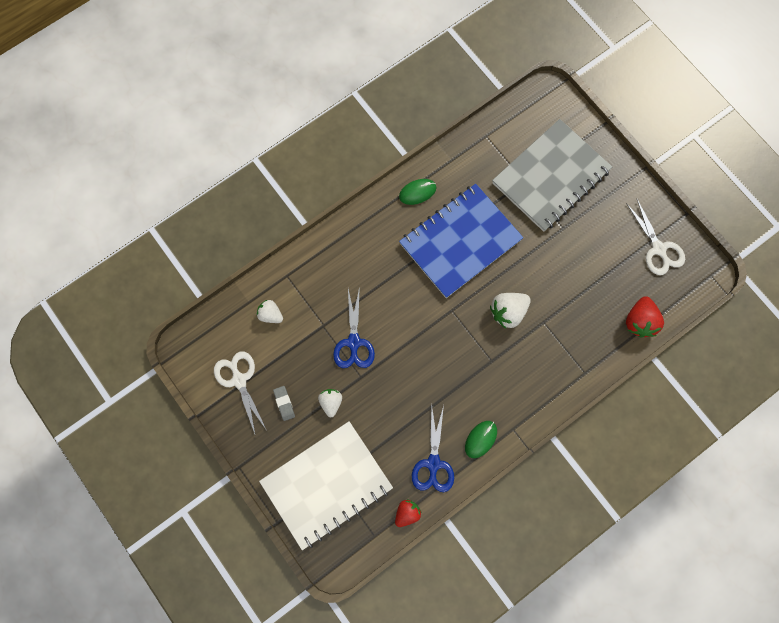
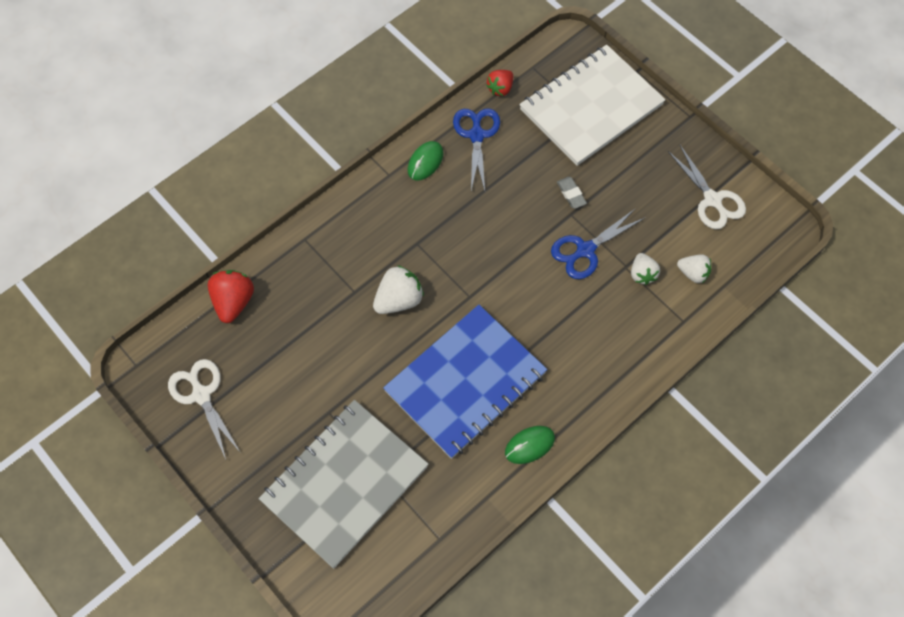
camera: 175 degrees right, 10 degrees down
grey eraser [273,386,295,421] -> grey eraser moved to [557,177,587,209]
white strawberry [318,389,342,417] -> white strawberry moved to [631,253,660,285]
blue scissors [333,286,375,368] -> blue scissors turned 120 degrees counterclockwise [551,208,645,279]

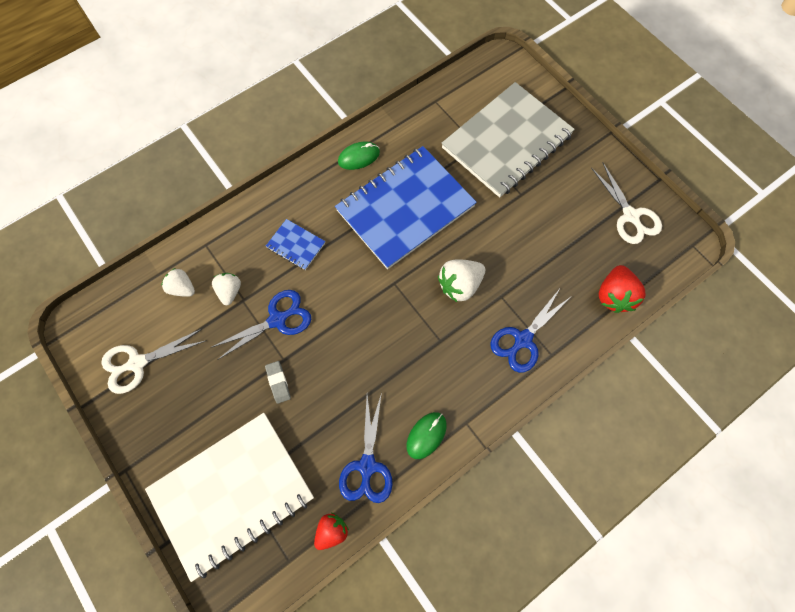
camera: 175 degrees left, 5 degrees up
white scissors [668,145,746,229] -> white scissors turned 90 degrees counterclockwise [101,329,205,394]
none -> blue notebook [266,219,325,270]
none -> blue scissors [490,287,572,373]

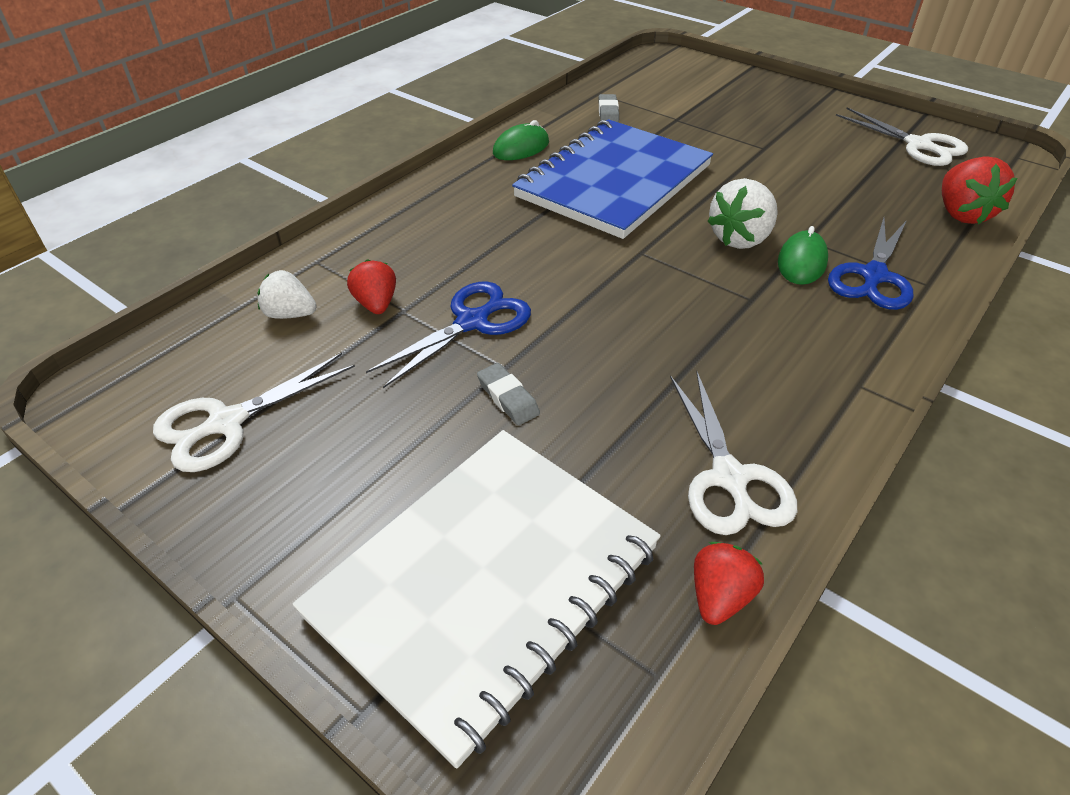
camera: 15 degrees left, 25 degrees down
white strawberry [212,273,241,305] -> red strawberry [347,259,396,314]
blue notebook [266,219,325,270] -> none
blue scissors [339,392,393,503] -> white scissors [670,371,797,535]
green mouse [407,412,447,459] -> green mouse moved to [778,226,828,285]
grey notebook [441,82,575,198] -> none
none -> grey eraser [599,94,619,123]

